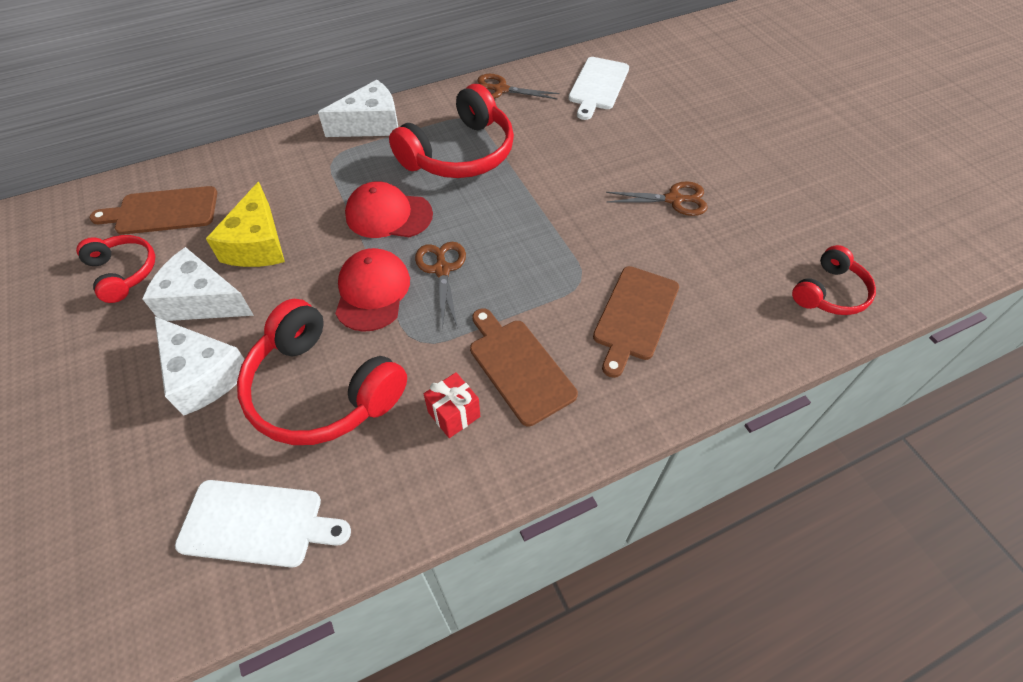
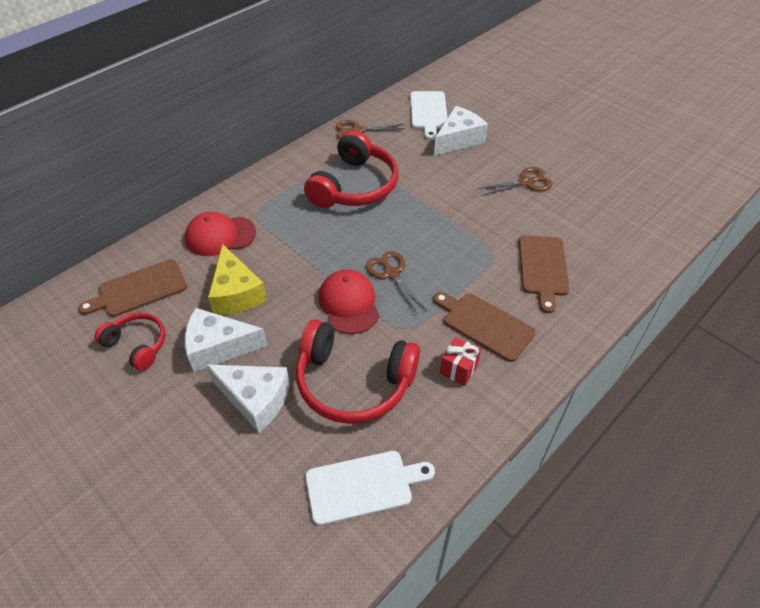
camera: 20 degrees left, 5 degrees down
white cheese [318,80,398,137] -> white cheese moved to [434,106,488,156]
red cap [345,181,433,238] -> red cap moved to [185,212,256,256]
red headphones [792,245,876,315] -> none

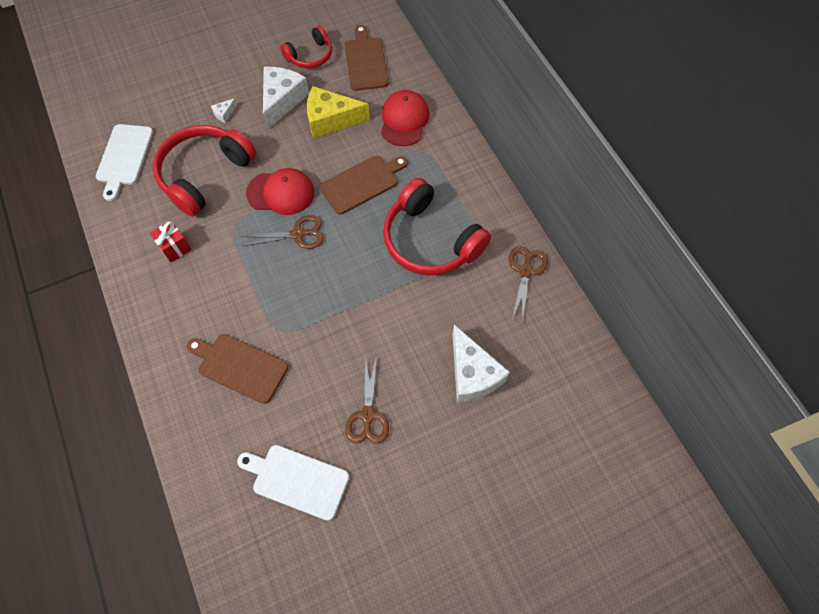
camera: 110 degrees right, 15 degrees up
white cheese [206,365,290,433] -> white cheese [211,98,237,123], size x0.42
white cutting board [410,91,447,140] -> white cutting board moved to [237,445,349,521]
brown cutting board [433,292,536,362] -> brown cutting board moved to [320,156,408,214]

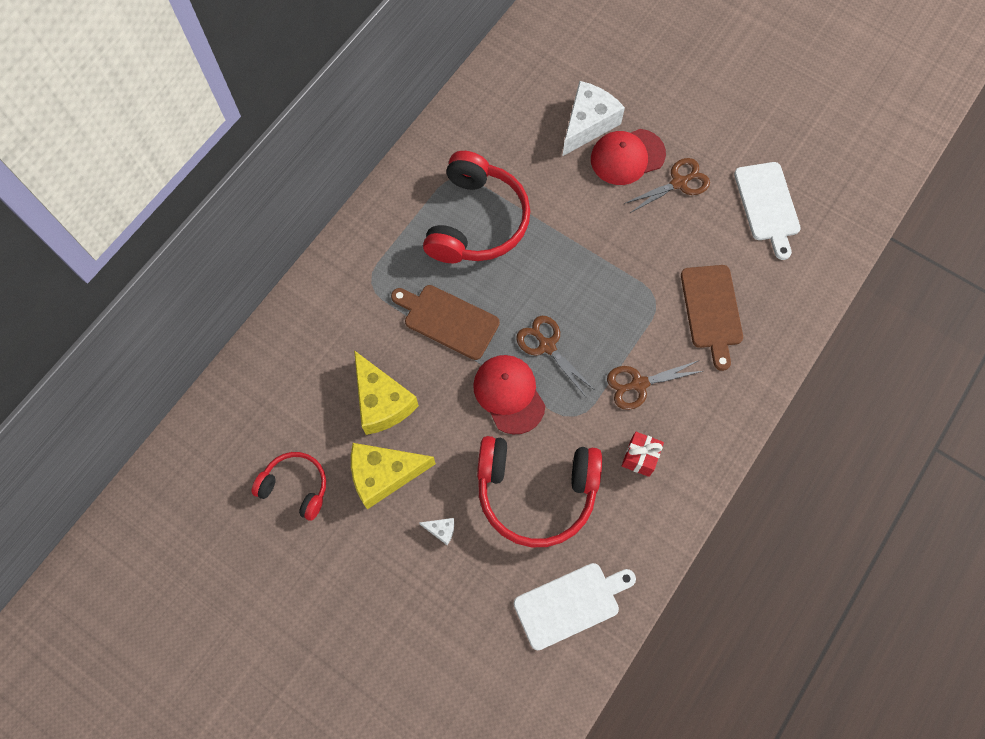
camera: 120 degrees left, 5 degrees up
white cheese [263,67,309,129] -> yellow cheese [351,443,436,509]
brown cutting board [345,25,389,91] -> none
red cap [381,90,429,146] -> red cap moved to [591,129,666,185]
brown scissors [509,246,548,323] -> brown scissors moved to [607,360,703,410]

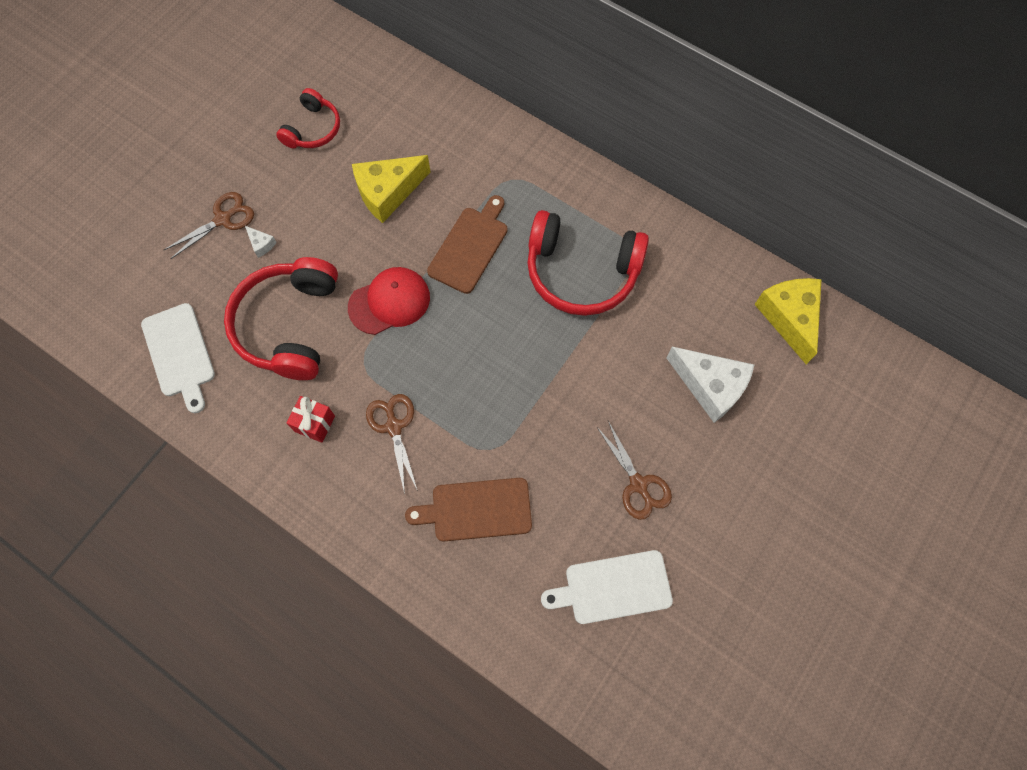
camera: 90 degrees right, 0 degrees up
yellow cheese [351,443,436,509] -> yellow cheese moved to [754,278,822,364]
white cheese [419,518,454,545] -> white cheese turned 60 degrees counterclockwise [245,226,277,258]
brown scissors [516,316,595,397] -> brown scissors moved to [164,192,254,259]
red cap [591,129,666,185] -> none

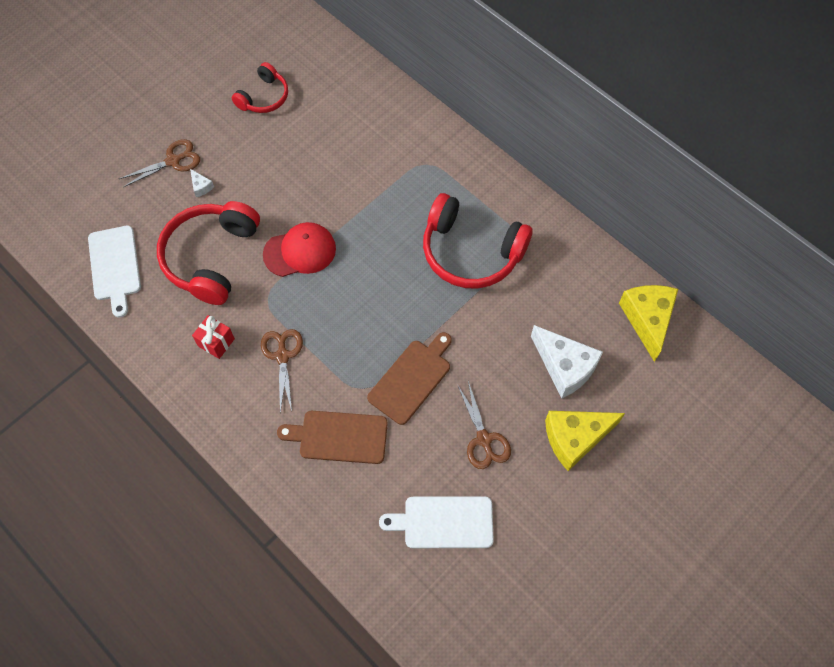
camera: 10 degrees right, 5 degrees down
yellow cheese [352,155,431,223] -> yellow cheese moved to [545,411,625,471]
brown cutting board [427,195,508,294] -> brown cutting board moved to [367,332,452,425]

